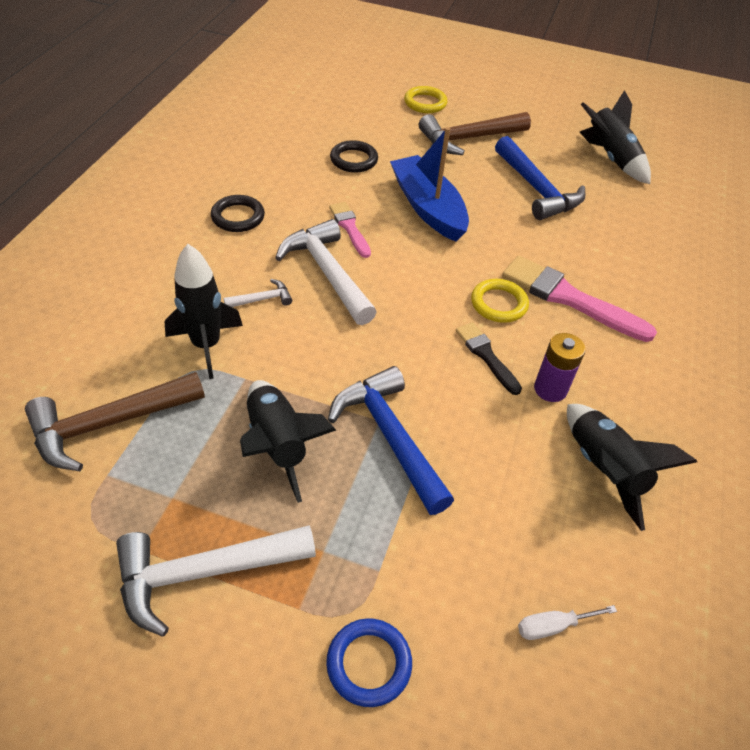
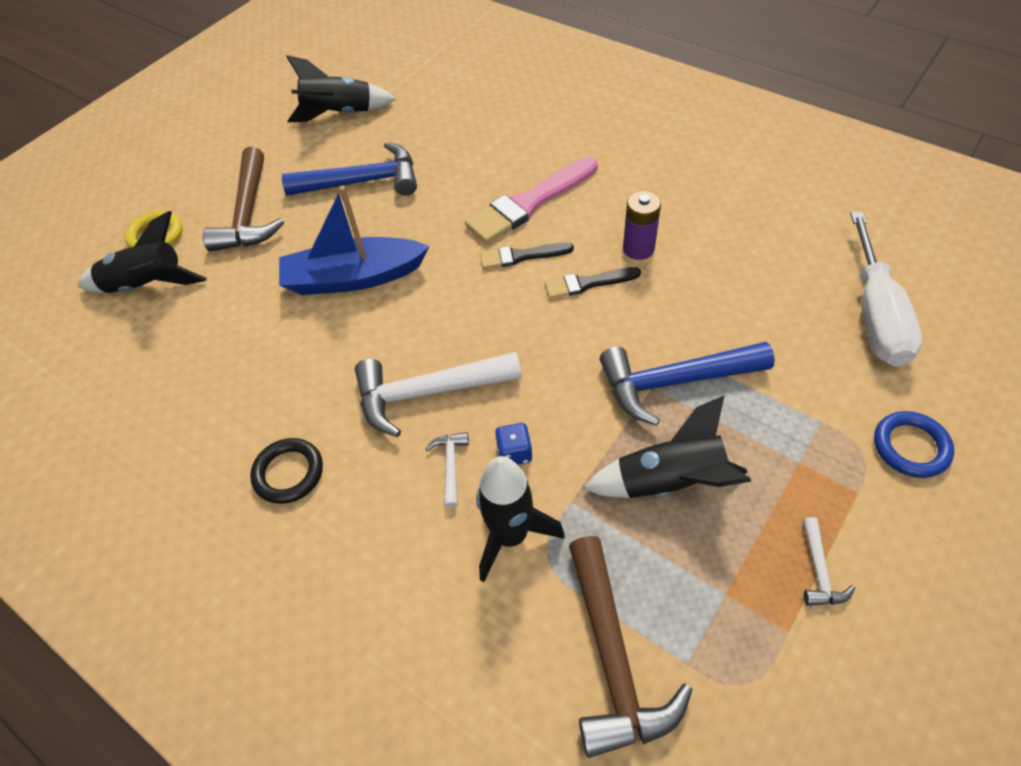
camera: 65 degrees left, 5 degrees up
white hammer [116,525,316,637] -> white hammer [803,517,855,606], size x0.46
pink brush [329,202,371,258] -> none
black ring [330,140,378,172] -> none
yellow ring [471,279,529,323] -> black brush [480,242,574,269]
white screwdriver [518,605,617,640] -> white screwdriver [850,212,923,367], size x2.35
black rocket [567,404,697,531] -> black rocket moved to [78,211,207,293]
none -> blue dice [495,423,532,465]

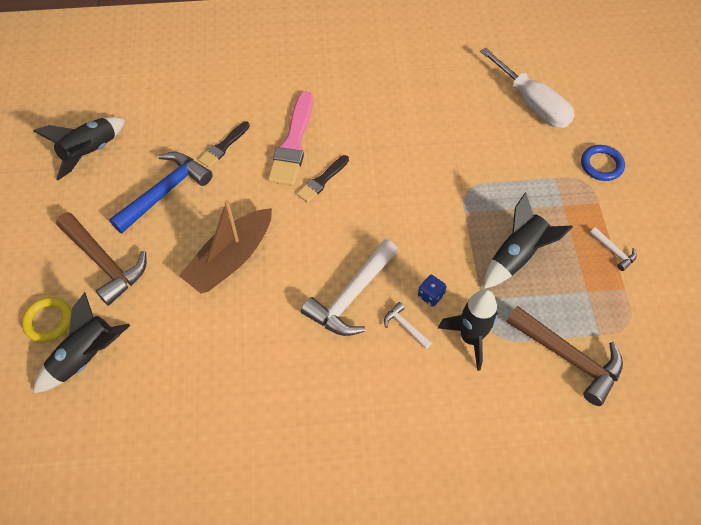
camera: 45 degrees left, 5 degrees up
black ring [250,438,323,504] -> none
blue boat [279,186,430,295] -> brown boat [179,200,272,294]
black brush [545,267,641,299] -> black brush moved to [198,121,250,168]
blue hammer [600,342,775,426] -> none
purple battery [623,191,661,260] -> none

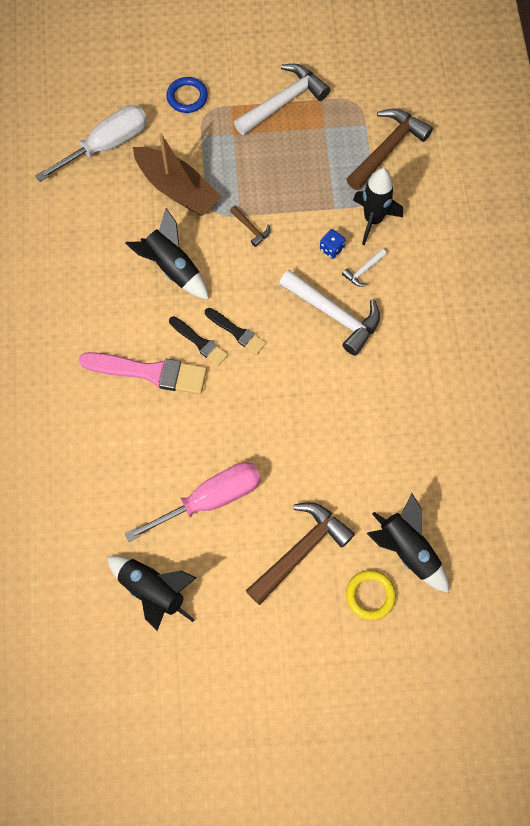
camera: 90 degrees left, 10 degrees up
blue hammer [109,152,213,233] -> pink screwdriver [125,462,261,542]
brown boat [179,200,272,294] -> brown boat moved to [133,133,221,216]
black brush [198,121,250,168] -> black brush moved to [205,308,266,355]
black rocket [483,192,573,289] -> black rocket moved to [125,208,209,300]
white hammer [590,227,637,271] -> white hammer [234,64,330,135], size x2.18
none -> brown hammer [230,206,270,247]

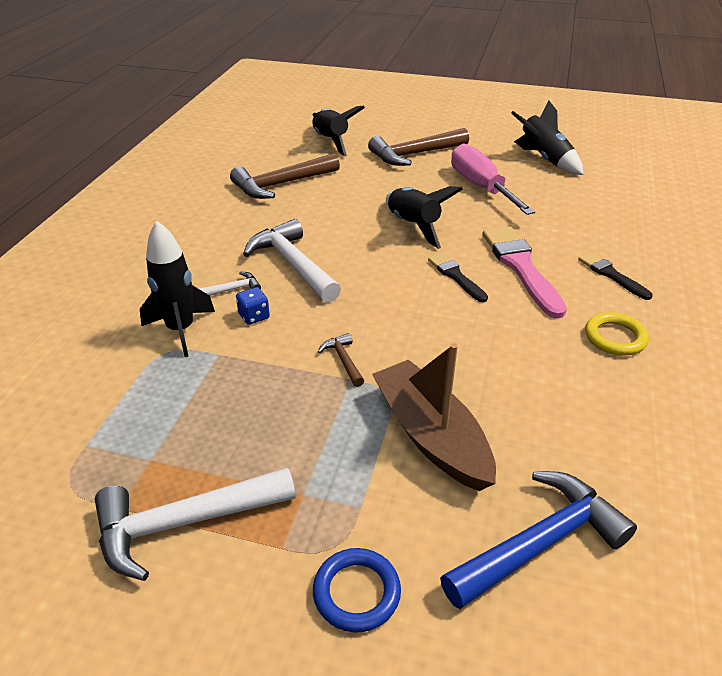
camera: 160 degrees left, 30 degrees down
white screwdriver [35,105,147,182] -> blue hammer [440,471,637,609]
pink brush [79,352,207,394] -> pink brush turned 45 degrees clockwise [482,226,567,319]
black rocket [125,208,209,300] -> black rocket moved to [386,186,463,249]
pink screwdriver [125,462,261,542] -> pink screwdriver turned 75 degrees clockwise [451,144,535,215]
black brush [205,308,266,355] -> black brush moved to [578,252,653,300]
yellow ring [346,570,396,620] -> yellow ring moved to [585,312,649,356]
brown hammer [347,109,433,190] -> brown hammer moved to [230,153,340,199]

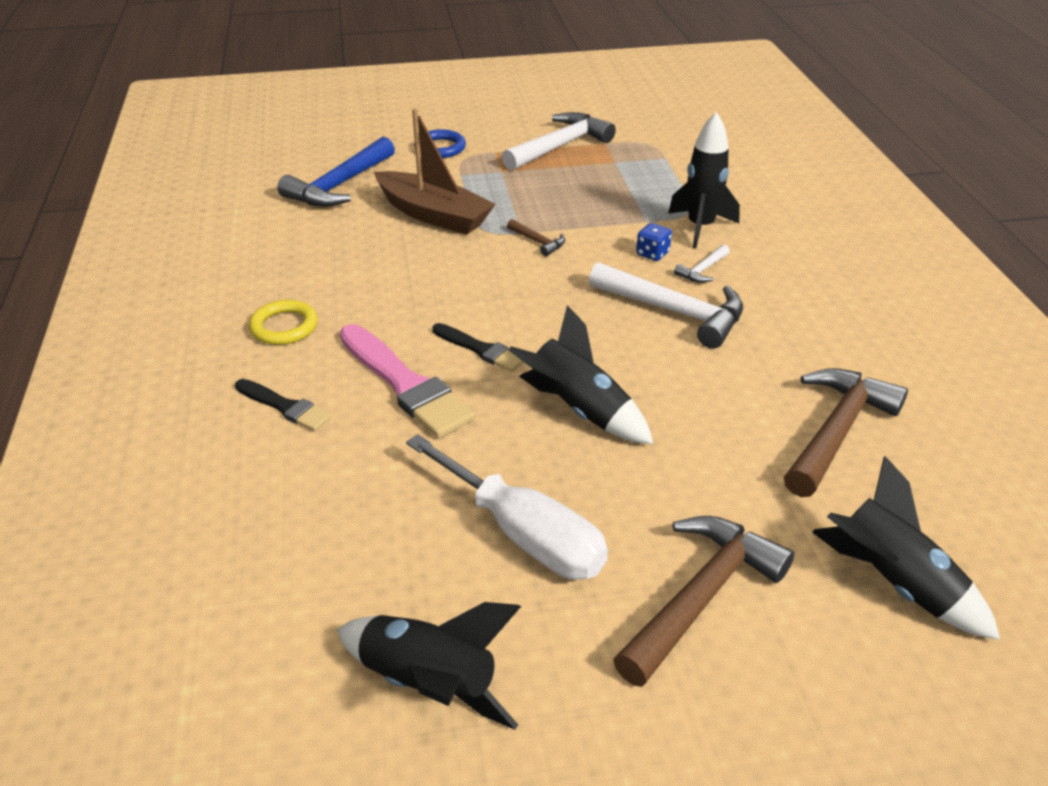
camera: 155 degrees right, 0 degrees up
pink screwdriver [451,144,535,215] -> white screwdriver [406,434,608,580]

